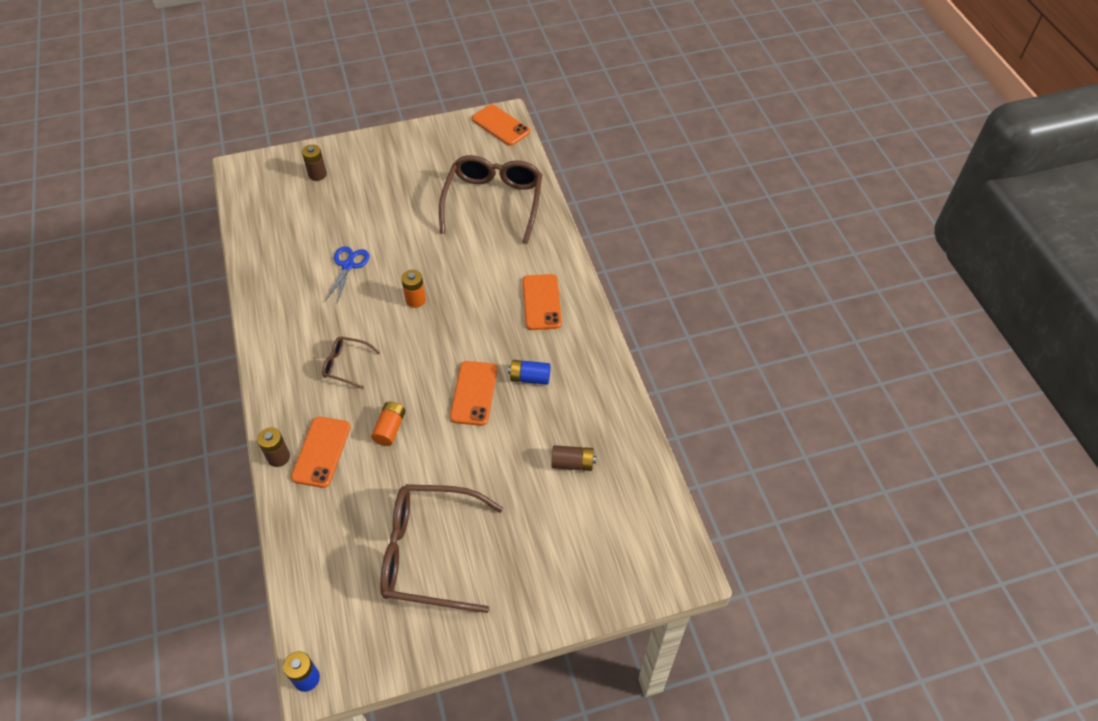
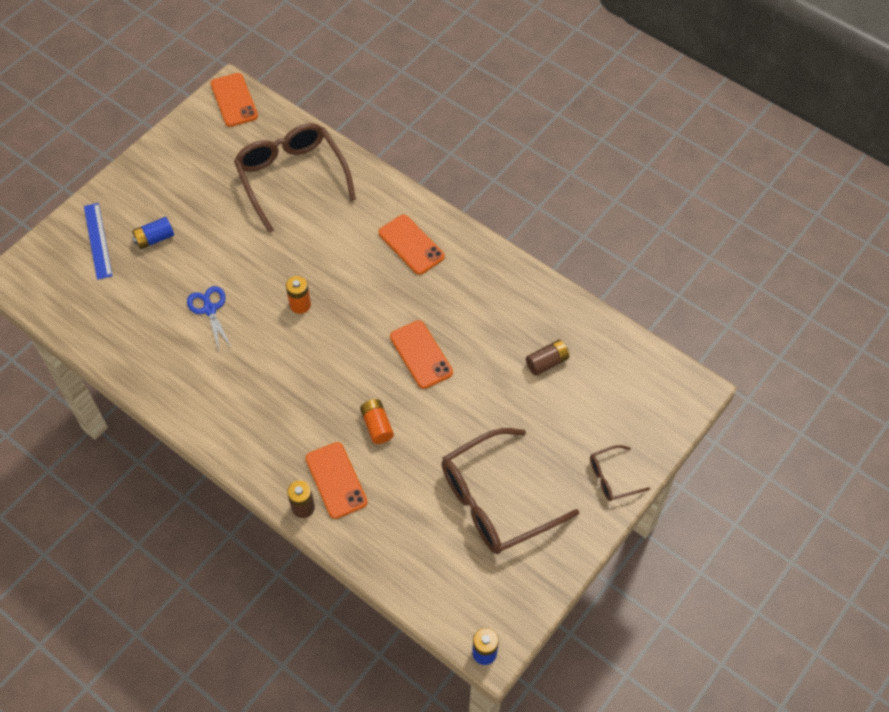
camera: 35 degrees left, 5 degrees up
brown battery [302,144,327,181] -> blue ruler [84,203,113,280]
brown glasses [322,337,380,389] -> brown glasses moved to [590,445,650,501]
orange phone [472,104,530,146] -> orange phone turned 60 degrees clockwise [211,73,258,127]
blue battery [508,360,551,385] -> blue battery moved to [132,217,174,249]

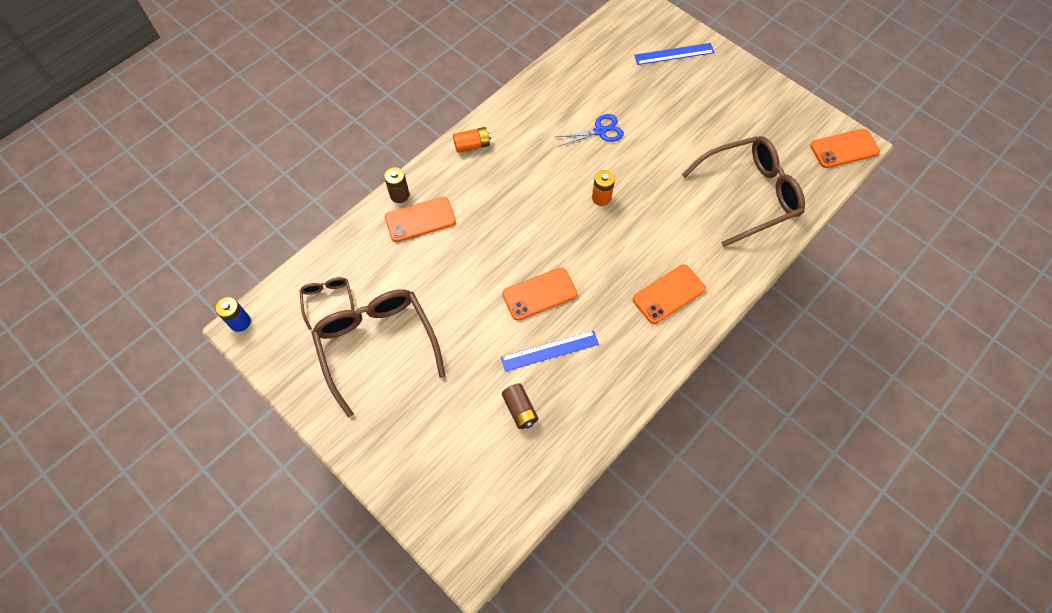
camera: 95 degrees right, 5 degrees up
blue battery [132,217,174,249] -> none
orange battery [360,399,394,444] -> orange battery moved to [453,127,491,153]
brown glasses [590,445,650,501] -> brown glasses moved to [300,277,354,330]
none -> blue ruler [501,330,599,372]

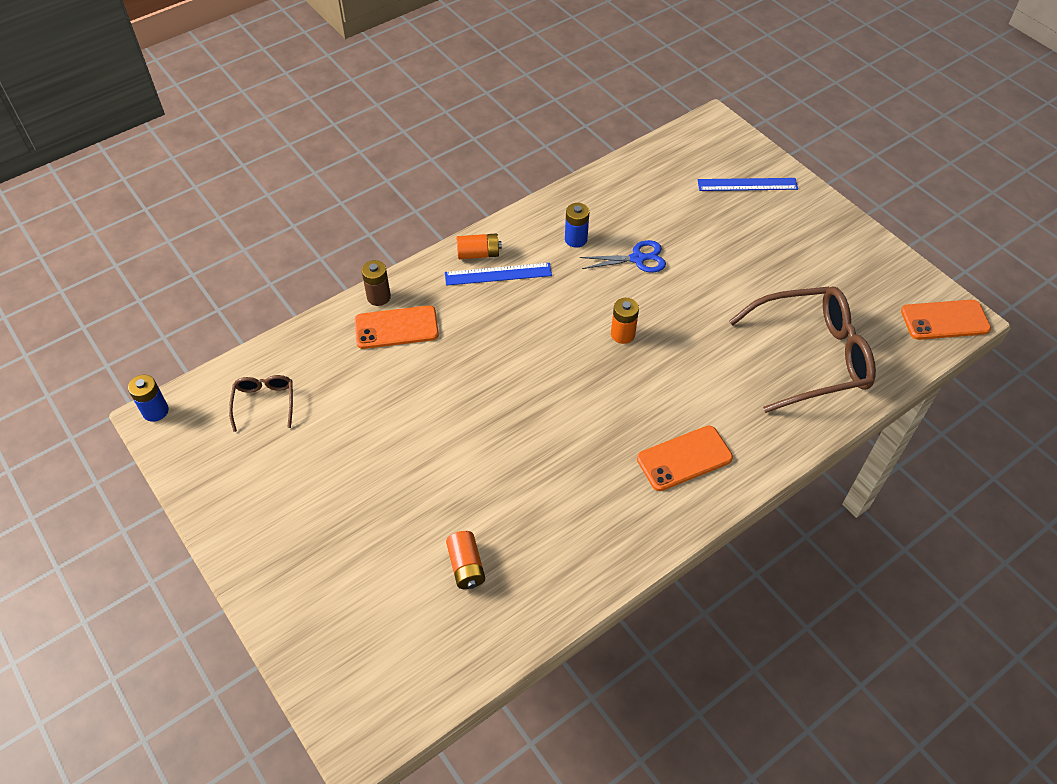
camera: 10 degrees right, 10 degrees down
brown glasses [311,289,446,417] -> none
blue ruler [501,330,599,372] -> blue ruler moved to [445,263,552,286]
orange phone [502,268,577,321] -> none
brown battery [502,383,538,429] -> orange battery [446,531,485,589]
none -> blue battery [565,203,589,247]

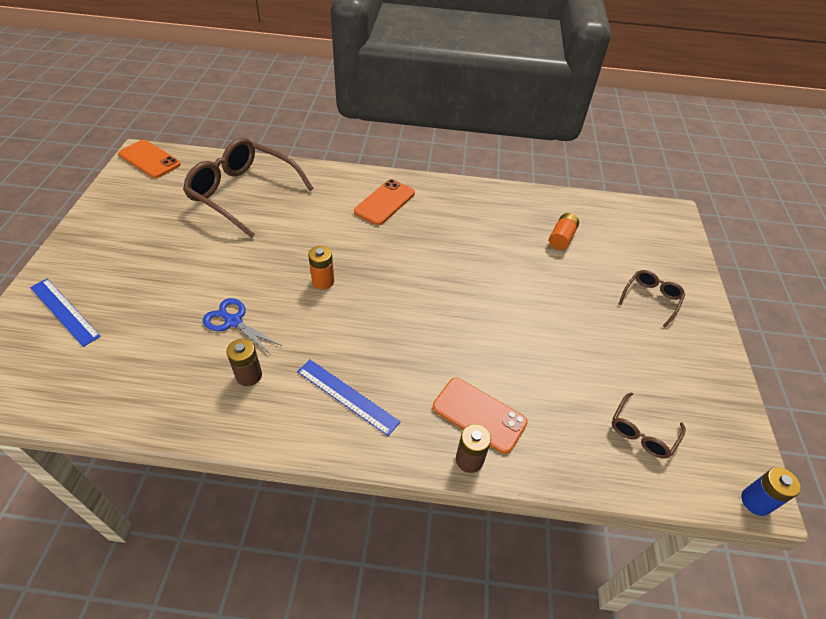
camera: 140 degrees left, 5 degrees down
orange battery [456,233,502,259] -> none
blue battery [565,203,589,247] -> brown battery [226,339,262,386]
orange phone [637,426,733,491] -> orange phone turned 75 degrees counterclockwise [354,179,415,225]
none -> brown glasses [619,270,685,328]

